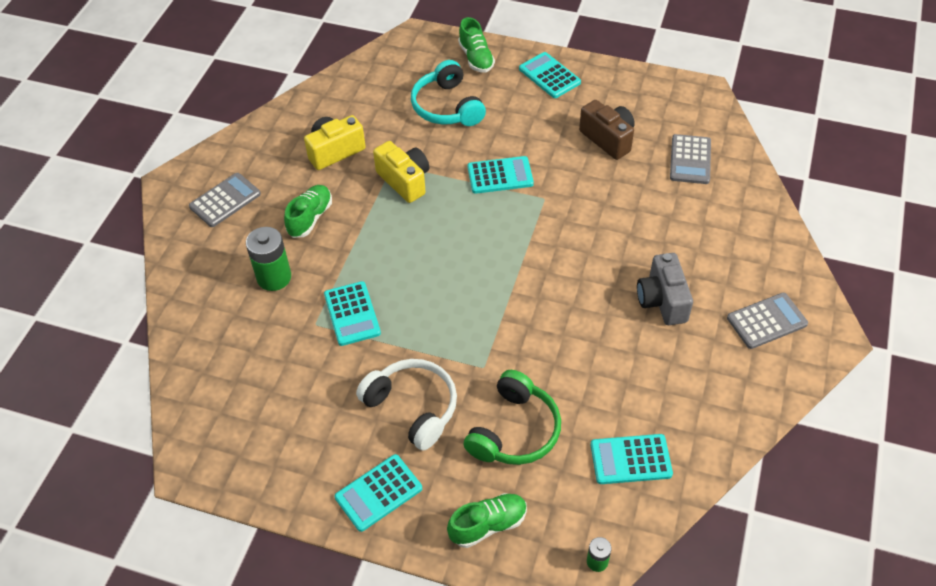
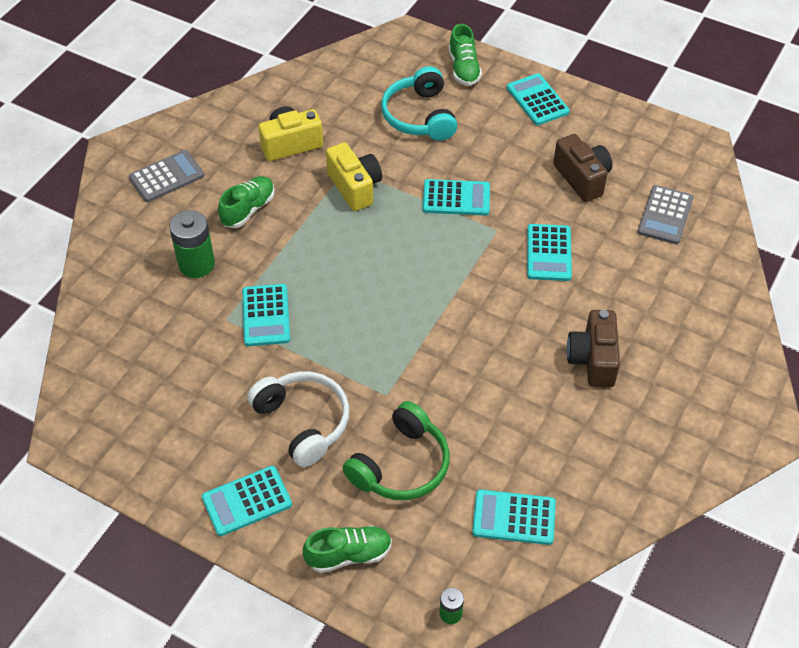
camera: 10 degrees right, 0 degrees up
grey camera [637,253,693,325] -> brown camera [566,310,620,387]
grey calculator [727,293,808,349] -> none
none -> turquoise calculator [527,224,572,281]

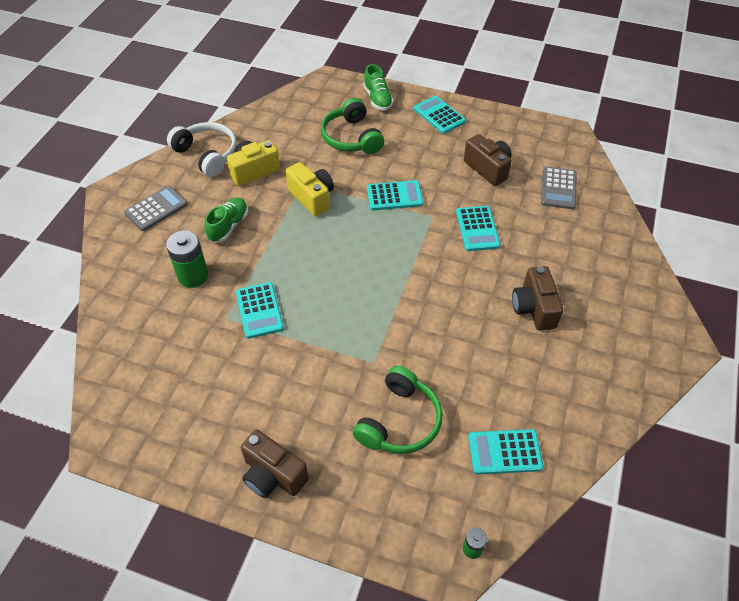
camera: 10 degrees left, 0 degrees up
turquoise calculator [202,466,292,536] -> brown camera [241,430,309,498]
white headphones [247,371,350,467] -> white headphones moved to [167,122,237,177]
green shoe [303,526,392,573] -> none
turquoise headphones [381,66,457,141] -> green headphones [321,98,384,154]

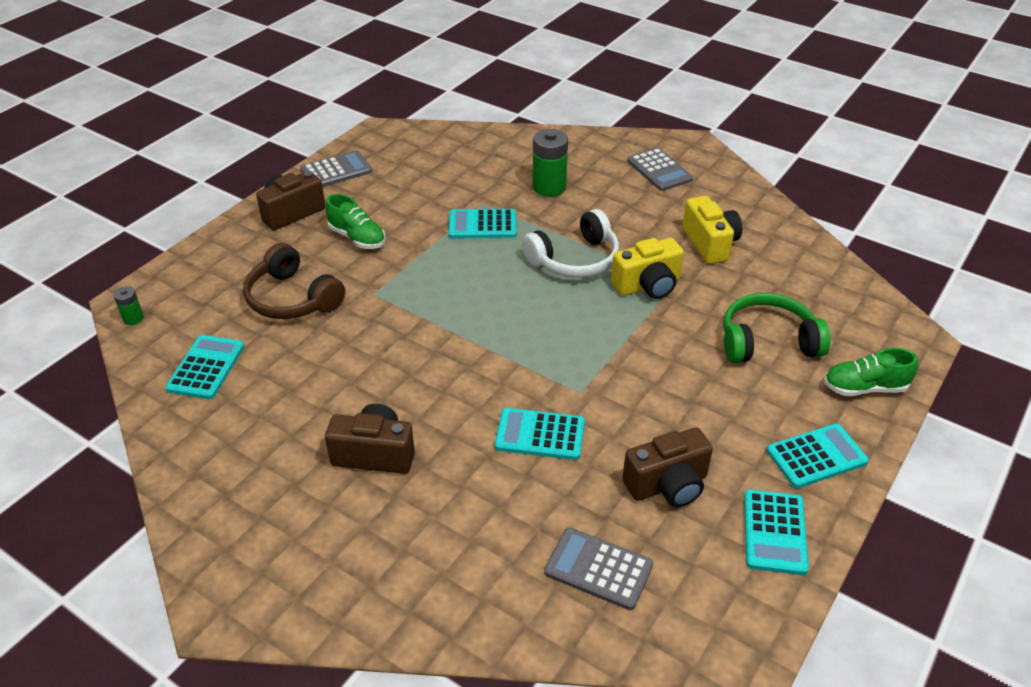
camera: 105 degrees right, 10 degrees down
white headphones [167,122,237,177] -> white headphones moved to [522,209,619,278]
green shoe [204,198,248,242] -> green shoe moved to [325,194,386,249]
green headphones [353,366,442,454] -> brown headphones [243,243,345,319]
turquoise calculator [367,180,423,210] -> turquoise calculator moved to [744,489,809,575]
none -> grey calculator [300,150,372,187]

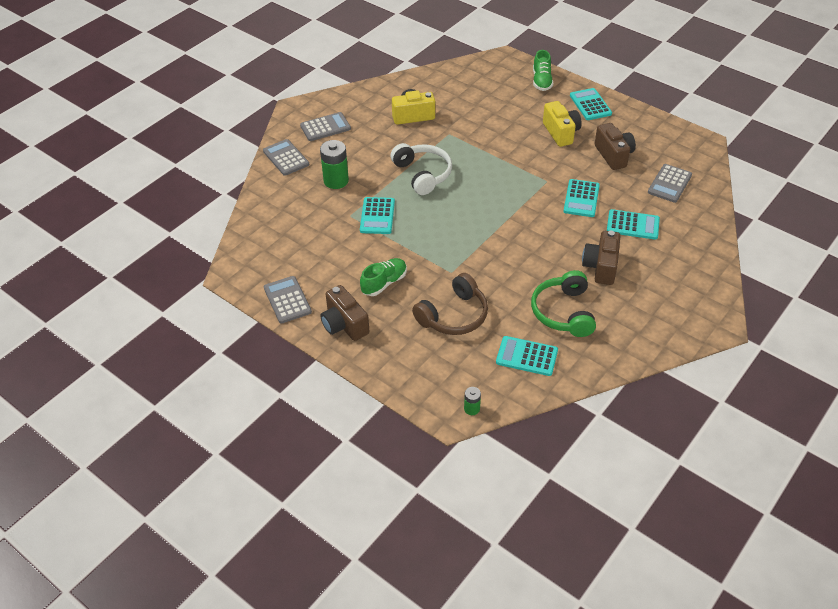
camera: 85 degrees left, 5 degrees up
yellow camera [611,238,684,299] -> yellow camera moved to [543,101,582,147]
green headphones [723,293,831,363] -> green headphones moved to [531,270,596,337]
turquoise calculator [744,489,809,575] -> turquoise calculator moved to [607,209,660,240]
none -> grey calculator [263,139,309,176]

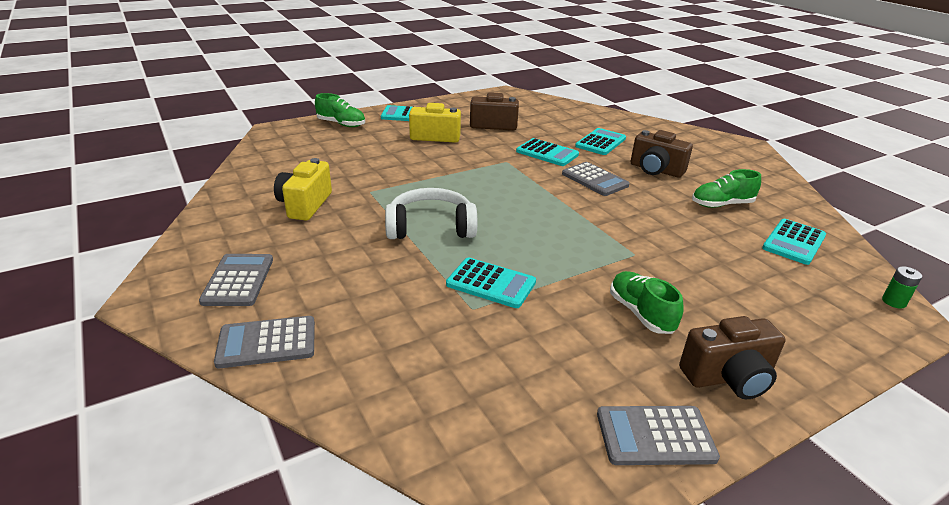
camera: 70 degrees left, 15 degrees down
green battery [320,140,349,189] -> none
brown headphones [412,273,488,335] -> none
green headphones [531,270,596,337] -> green shoe [692,169,761,208]
grey calculator [648,164,692,203] -> grey calculator moved to [562,162,629,196]

